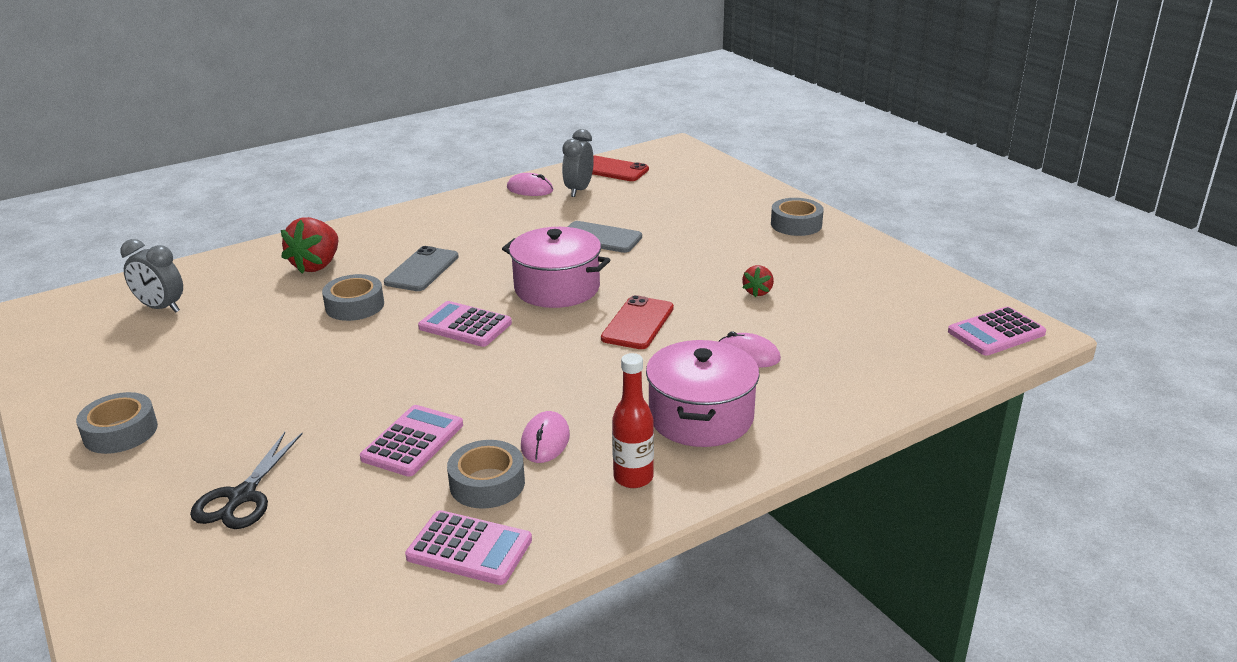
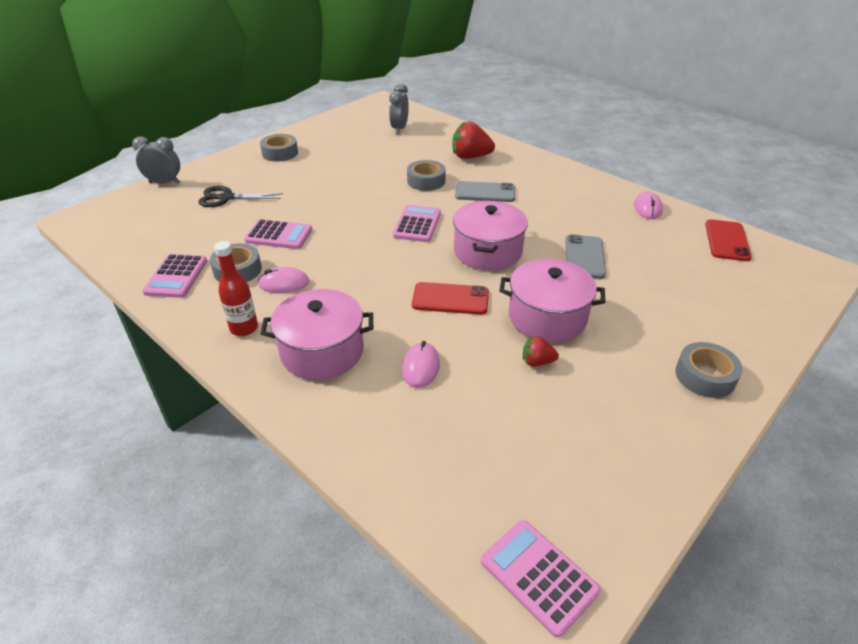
camera: 75 degrees right, 10 degrees up
grey clock [562,129,594,197] -> grey clock moved to [132,137,180,184]
none -> pink pot [500,259,606,342]

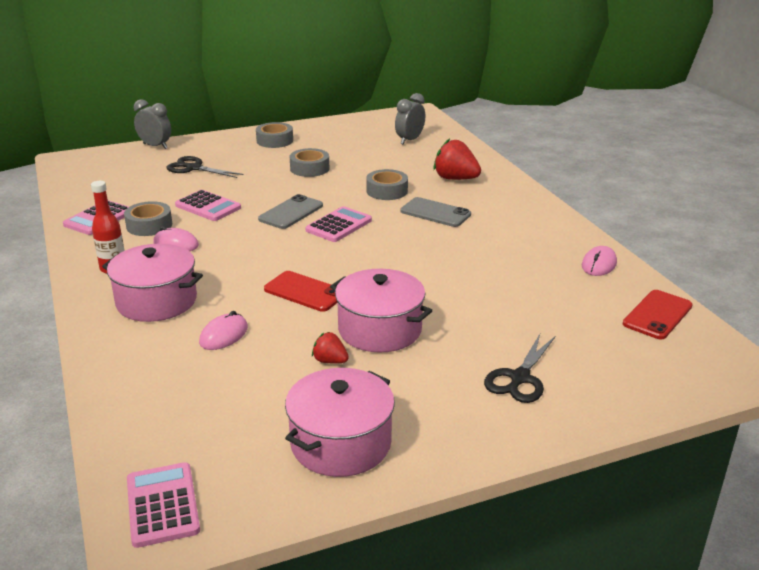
camera: 25 degrees right, 10 degrees down
pink pot [453,201,528,271] -> pink pot moved to [285,368,395,477]
grey phone [566,234,606,279] -> grey phone moved to [258,194,323,229]
grey tape [675,342,743,398] -> grey tape moved to [290,148,329,177]
none -> black scissors [484,334,555,403]

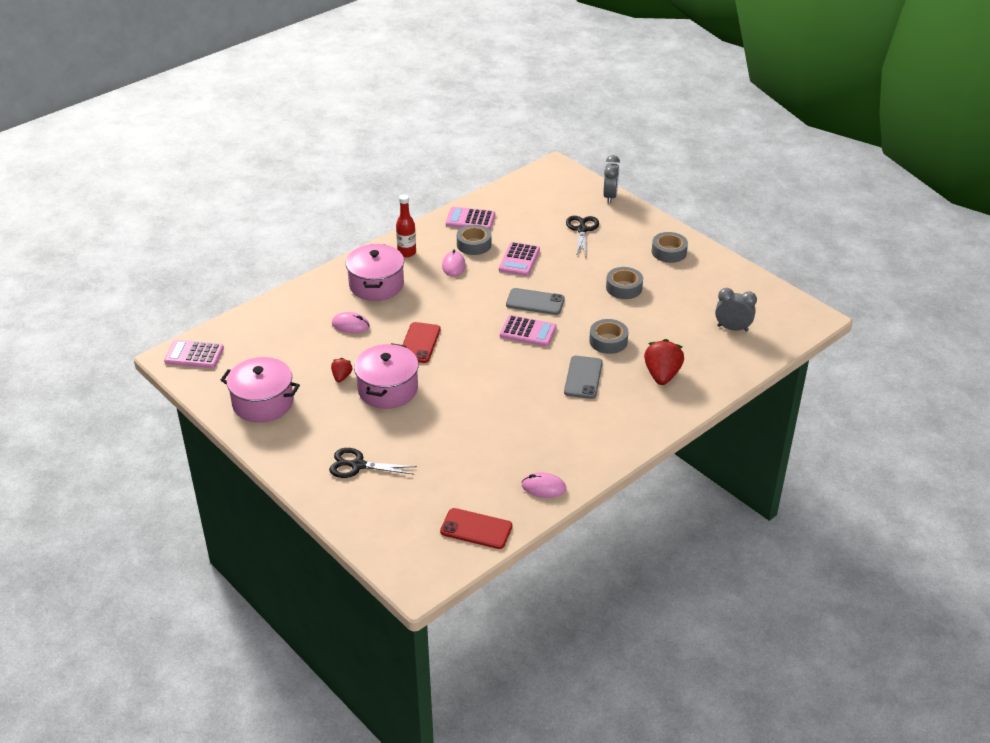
camera: 70 degrees right, 10 degrees up
pink calculator [127,462,200,548] -> pink calculator turned 135 degrees counterclockwise [164,340,224,368]

